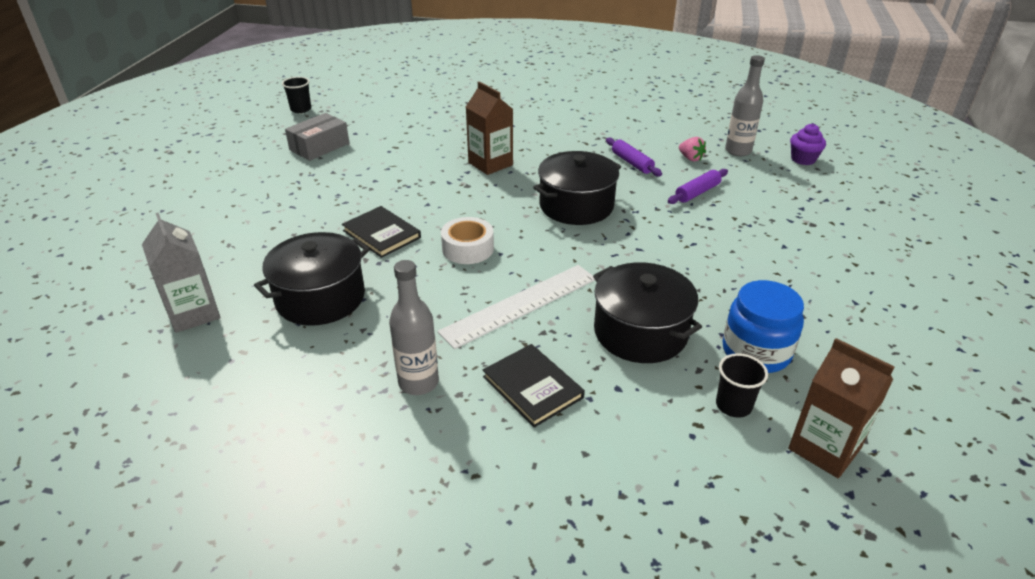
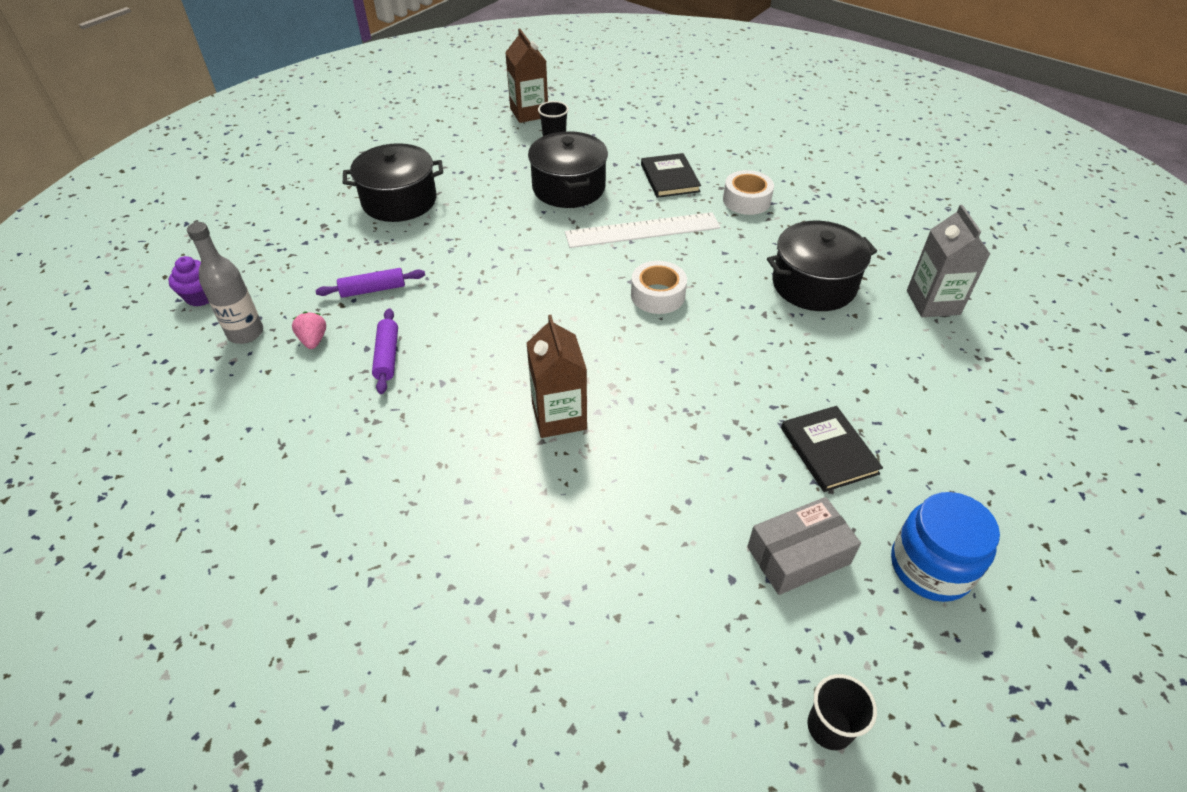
camera: 155 degrees left, 10 degrees up
black book [342,206,421,258] -> black book moved to [781,406,883,492]
grey bottle [389,260,439,395] -> white tape [723,170,774,215]
black pot [533,151,621,225] -> black pot moved to [343,143,443,222]
blue jar [722,280,804,373] -> blue jar moved to [891,492,1000,602]

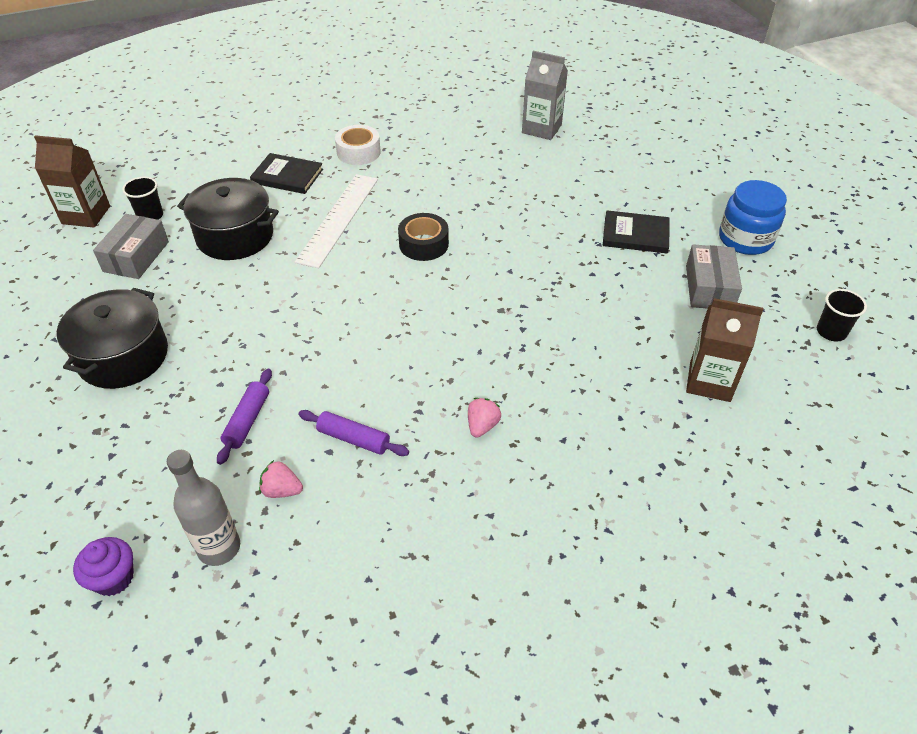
camera: 60 degrees left, 0 degrees up
brown carton [527,315,587,438] -> brown carton moved to [686,298,764,402]
white tape [631,261,687,314] -> black tape [398,213,449,261]
black pot [767,221,877,311] -> none
none -> grey box [93,214,169,279]
none -> pink strawberry [468,398,501,438]

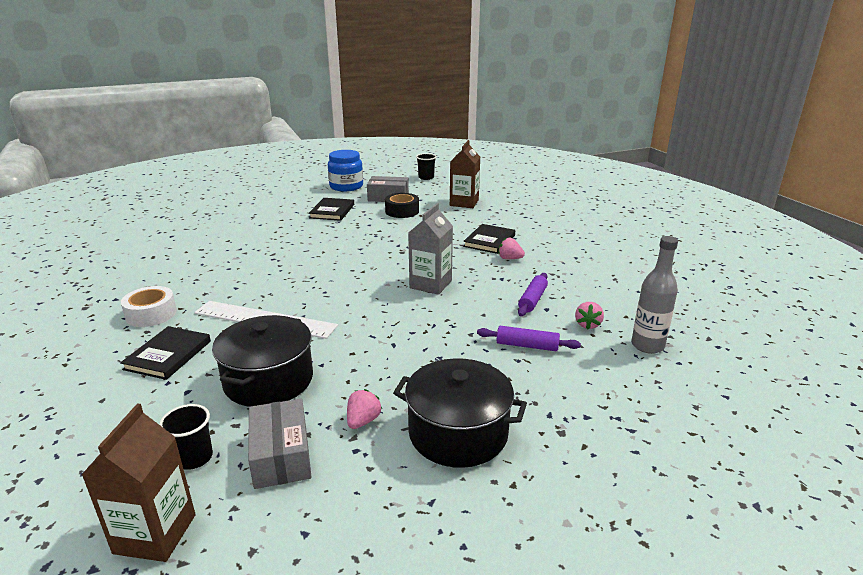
camera: 90 degrees left, 20 degrees down
purple cupcake [73,537,134,596] -> none
grey box [93,214,169,279] -> grey box turned 60 degrees clockwise [248,399,312,489]
black tape [398,213,449,261] -> black tape moved to [385,193,419,218]
grey carton [522,51,568,140] -> grey carton moved to [408,203,453,295]
none -> pink strawberry [347,389,382,429]
none -> black book [463,224,515,254]

